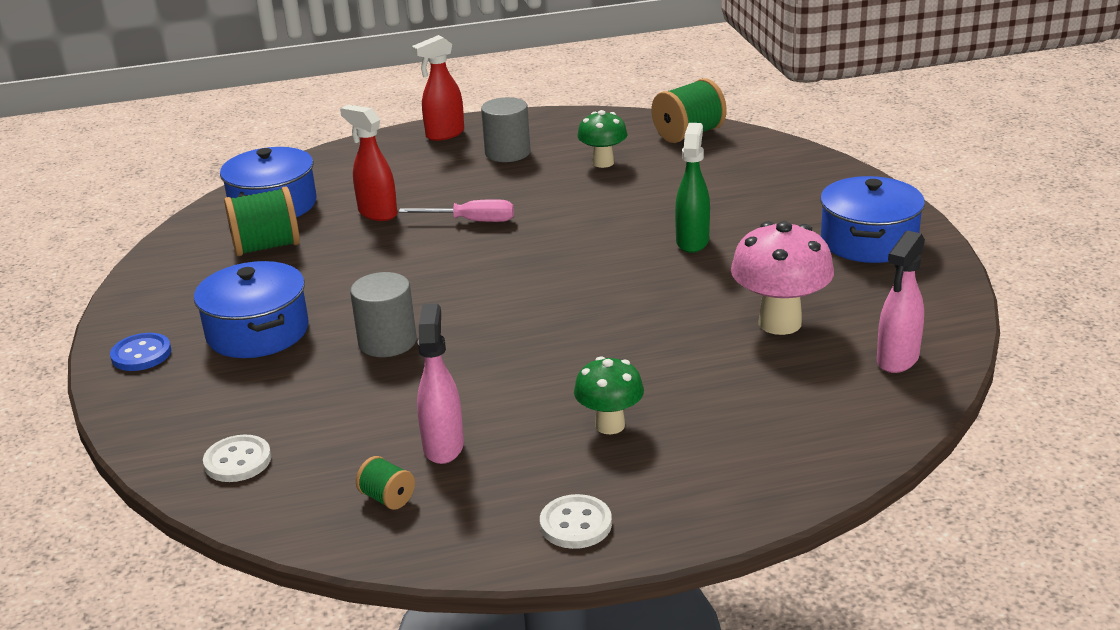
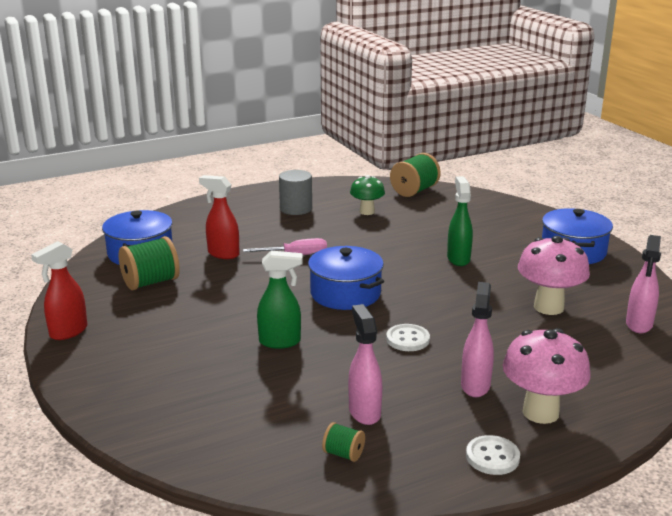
camera: 15 degrees left, 5 degrees down
blue button [110,333,171,371] -> none
blue pot [194,261,309,358] -> blue pot moved to [308,246,384,310]
white button [203,435,271,482] -> white button moved to [386,324,430,351]
grey cylinder [350,272,417,357] -> green spray bottle [257,251,303,349]
red spray bottle [412,35,464,141] -> red spray bottle moved to [31,241,88,340]
green mushroom [574,356,644,434] -> pink spray bottle [461,282,494,397]
none -> pink mushroom [503,328,591,424]

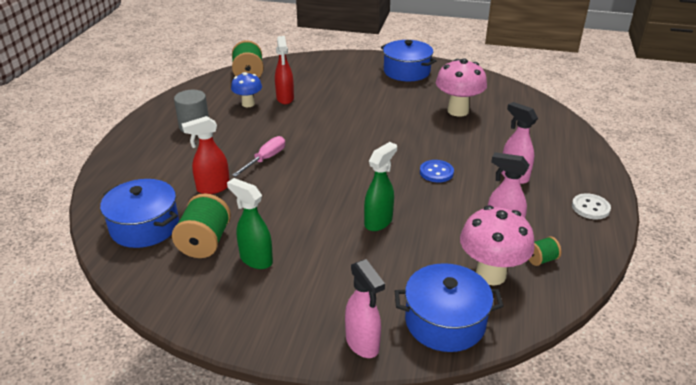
camera: 50 degrees left, 10 degrees up
red spray bottle [31,241,88,340] -> red spray bottle moved to [275,36,294,104]
blue pot [308,246,384,310] -> blue pot moved to [395,263,504,352]
green mushroom [350,175,385,215] -> blue mushroom [231,72,262,107]
white button [386,324,430,351] -> blue button [420,160,454,183]
green spray bottle [447,176,473,266] -> green spray bottle moved to [227,178,273,269]
pink mushroom [503,328,591,424] -> pink mushroom moved to [460,206,535,285]
pink spray bottle [626,235,661,333] -> pink spray bottle moved to [345,259,385,358]

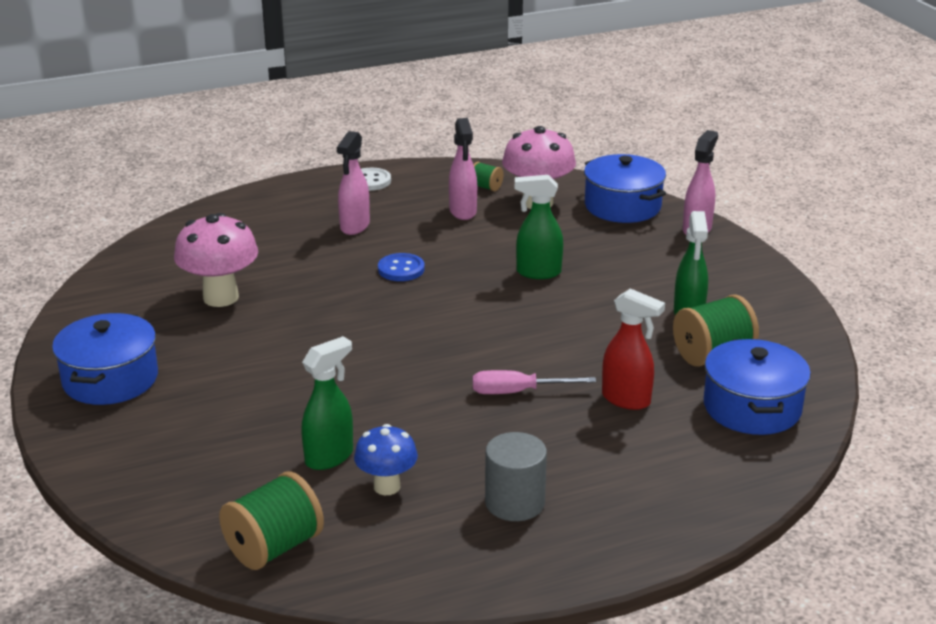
camera: 125 degrees left, 5 degrees down
red spray bottle [275,36,294,104] -> green spray bottle [301,336,353,470]

